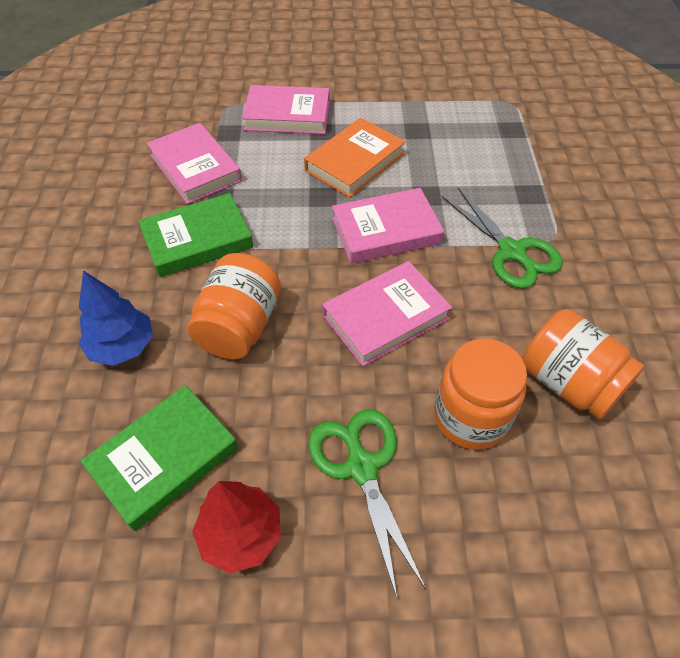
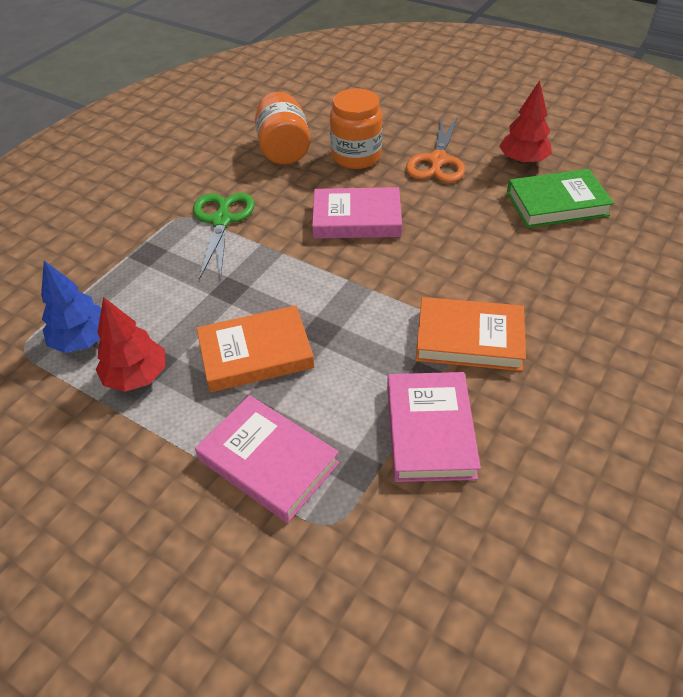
camera: 145 degrees left, 5 degrees down
blue tree [79,271,153,366] -> blue tree moved to [41,261,101,353]
green book [138,193,253,277] -> orange book [416,297,526,371]
orange jar [187,253,281,360] -> none
green scissors [308,409,426,598] -> orange scissors [406,115,465,183]
pink book [332,188,444,264] -> none
none -> red tree [96,297,165,392]

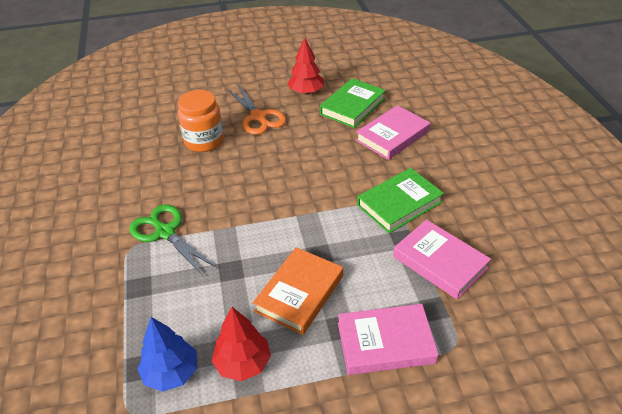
camera: 45 degrees left, 5 degrees down
orange jar [255,92,311,165] -> none
pink book [312,187,402,239] -> pink book moved to [356,105,430,160]
orange book [416,297,526,371] -> green book [357,168,444,233]

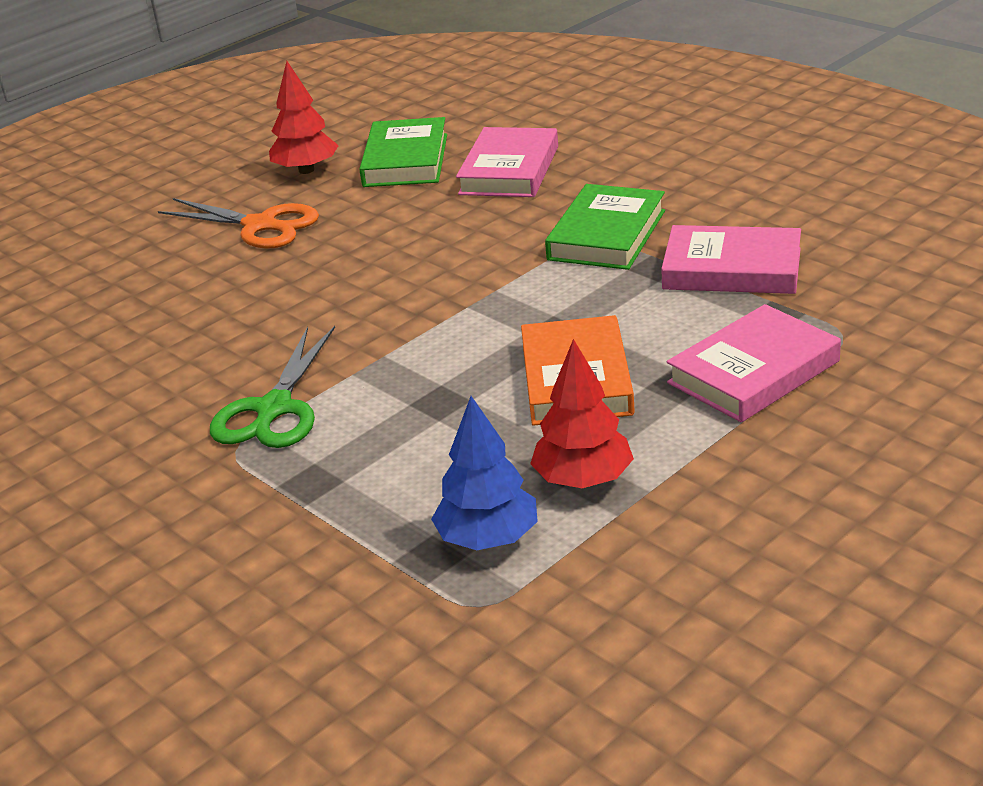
camera: 30 degrees left, 10 degrees down
green scissors [129,204,218,277] -> green scissors turned 90 degrees counterclockwise [210,326,335,448]
orange jar [178,90,224,152] -> none

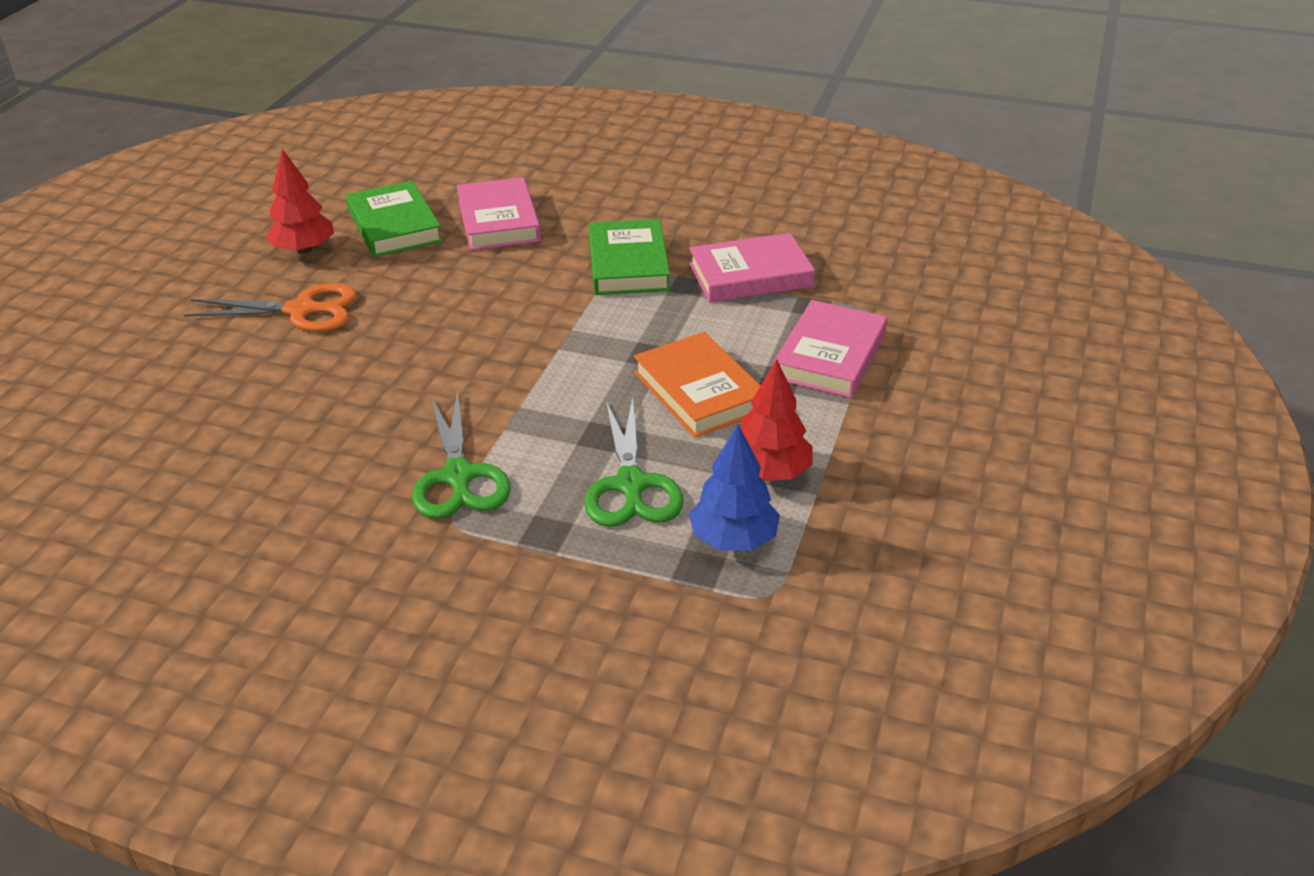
camera: 30 degrees left, 5 degrees up
none -> green scissors [584,397,684,527]

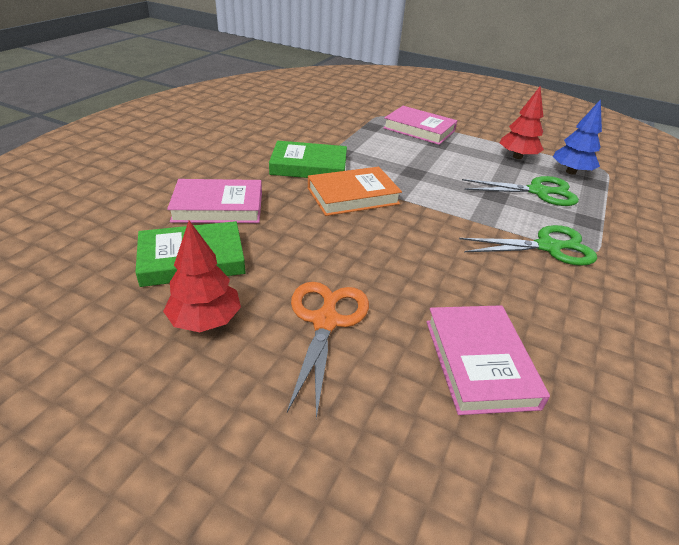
camera: 85 degrees left, 0 degrees up
orange book [634,332,761,438] -> orange book moved to [308,167,402,216]
pink book [689,233,815,302] -> pink book moved to [426,305,550,415]

